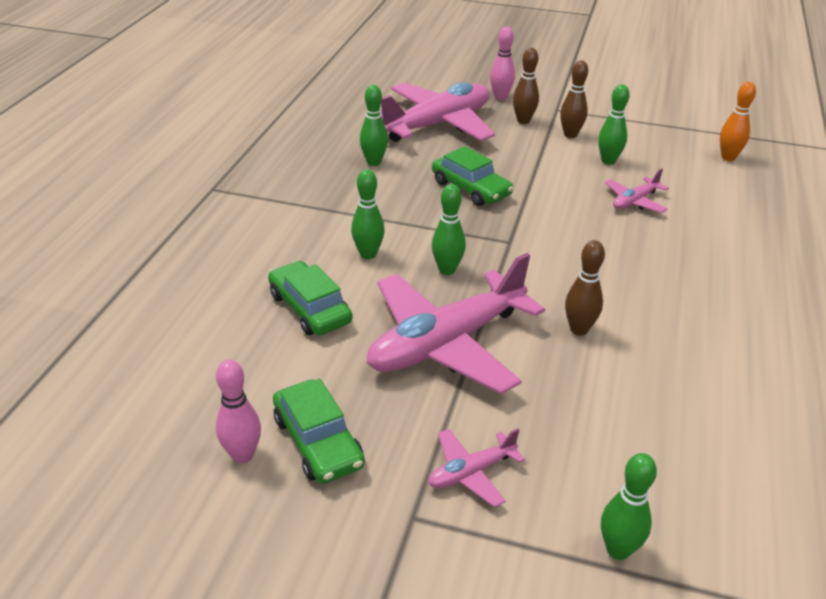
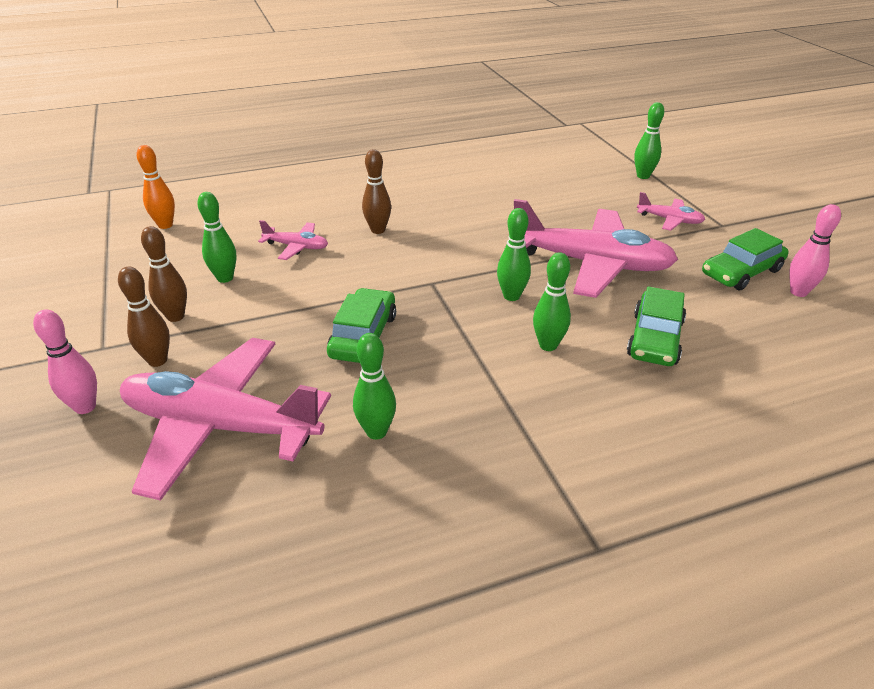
camera: 125 degrees left, 0 degrees up
green car [273,379,365,484] -> green car turned 150 degrees counterclockwise [702,228,789,290]
brown bowling pin [565,240,605,336] -> brown bowling pin moved to [362,149,391,234]

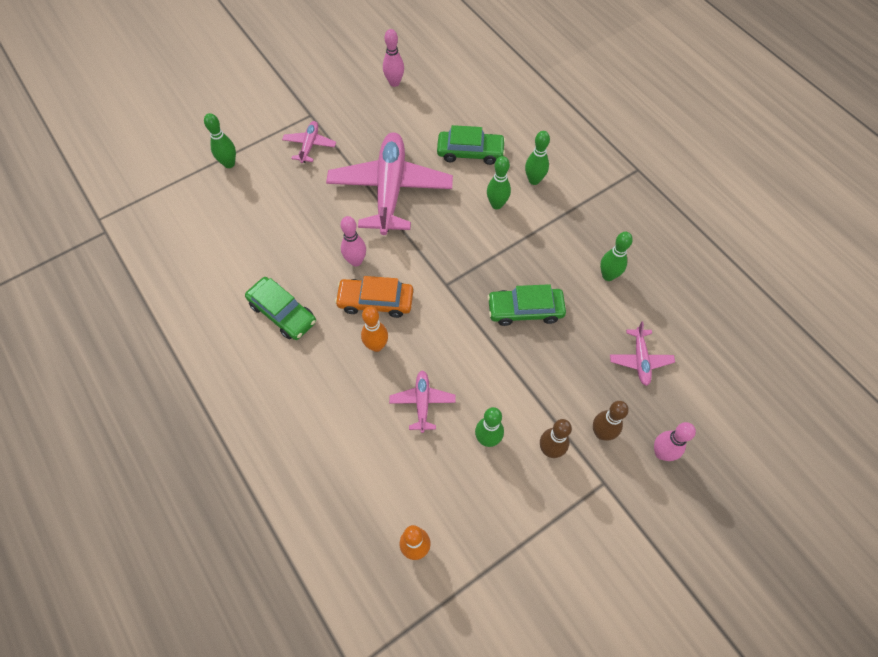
camera: 105 degrees left, 25 degrees up
pink plane [120,338,331,501] -> pink plane [610,321,675,386], size x0.45
brown bowling pin [362,149,391,234] -> orange bowling pin [361,307,388,352]
green bowling pin [497,208,531,301] -> green bowling pin moved to [525,131,550,185]
green car [702,228,789,290] -> green car moved to [245,277,316,340]
none -> orange car [335,276,413,318]
none -> pink bowling pin [341,216,366,267]

